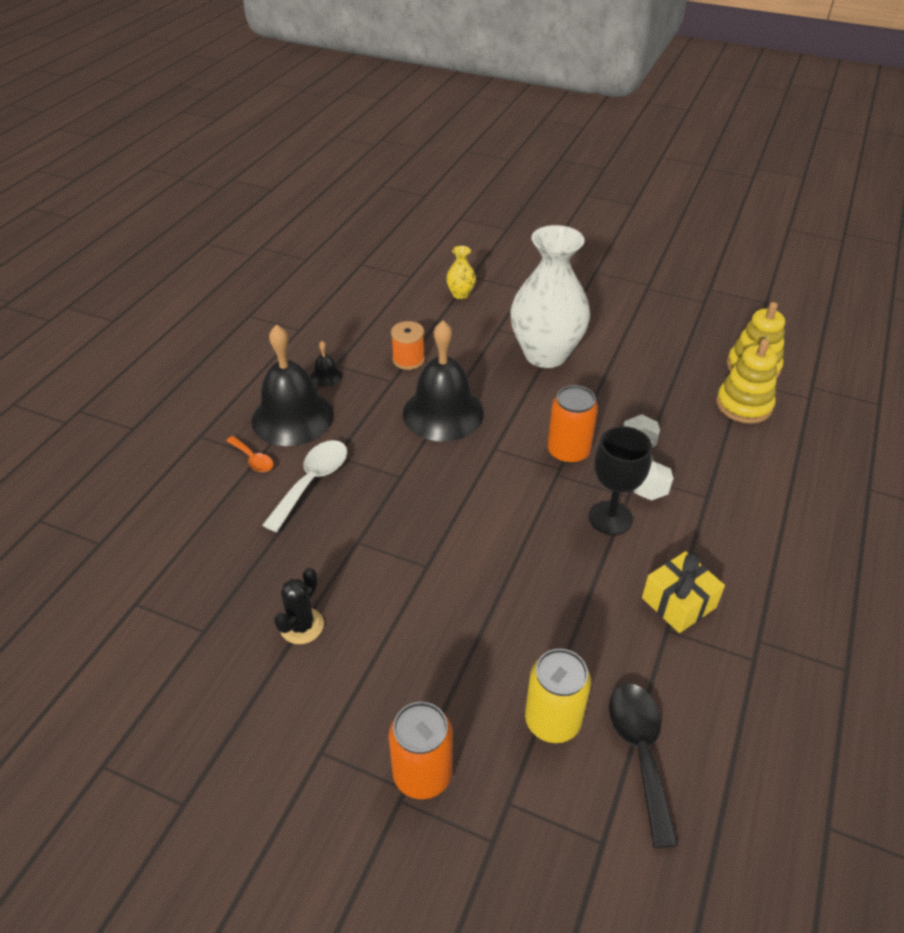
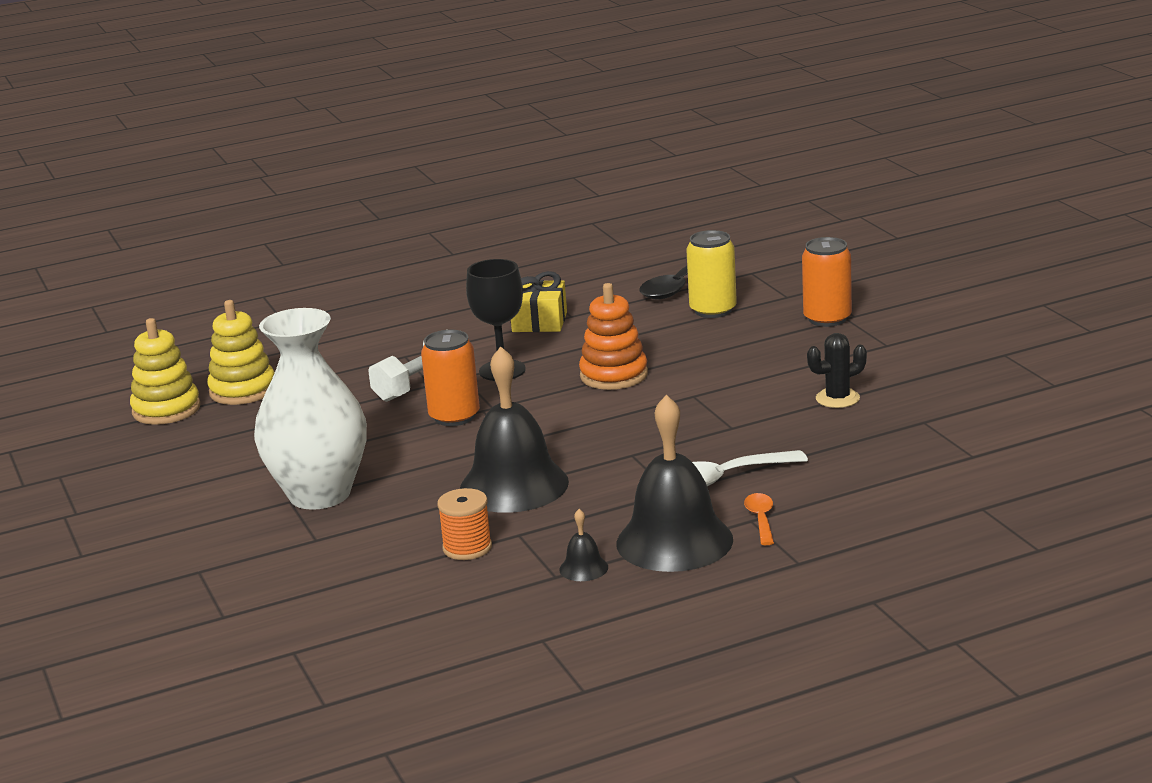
camera: 135 degrees left, 20 degrees down
yellow vase [446,246,476,299] -> none
none -> orange stacking toy [579,283,648,390]

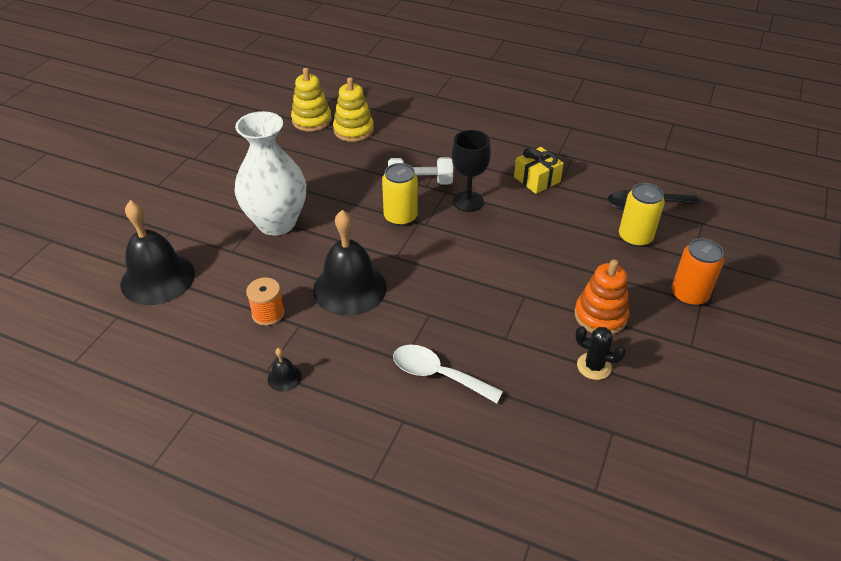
camera: 45 degrees right, 20 degrees up
orange can [421,330,480,426] -> yellow can [382,163,418,226]
orange stacking toy [579,283,648,390] -> orange stacking toy moved to [575,259,629,335]
black bell [617,395,733,572] -> black bell moved to [121,200,195,305]
orange spoon [744,493,774,545] -> none

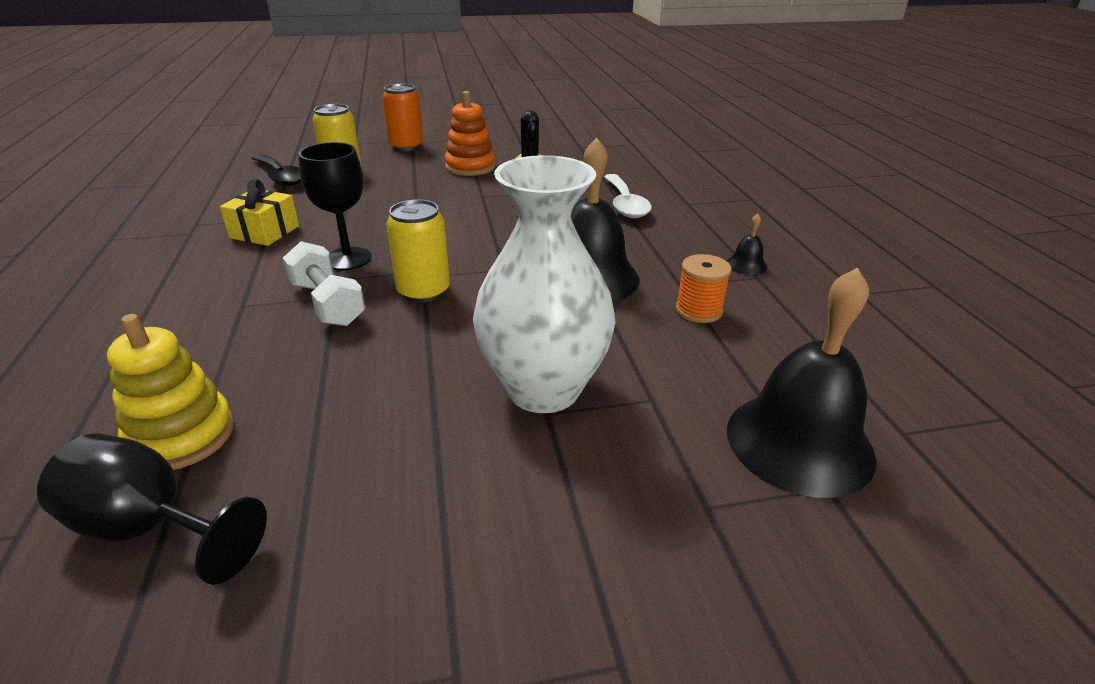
camera: 125 degrees left, 10 degrees down
yellow stacking toy [291,68,332,132] -> black goblet [37,433,267,585]

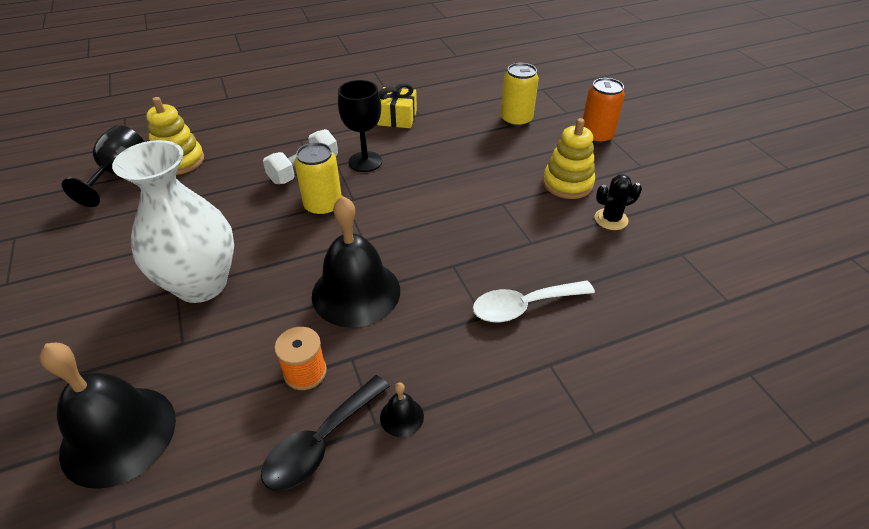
camera: 80 degrees right, 10 degrees up
black spoon [251,154,301,186] -> black spoon moved to [261,375,390,491]
orange stacking toy [445,91,496,176] -> yellow stacking toy [543,118,595,199]

